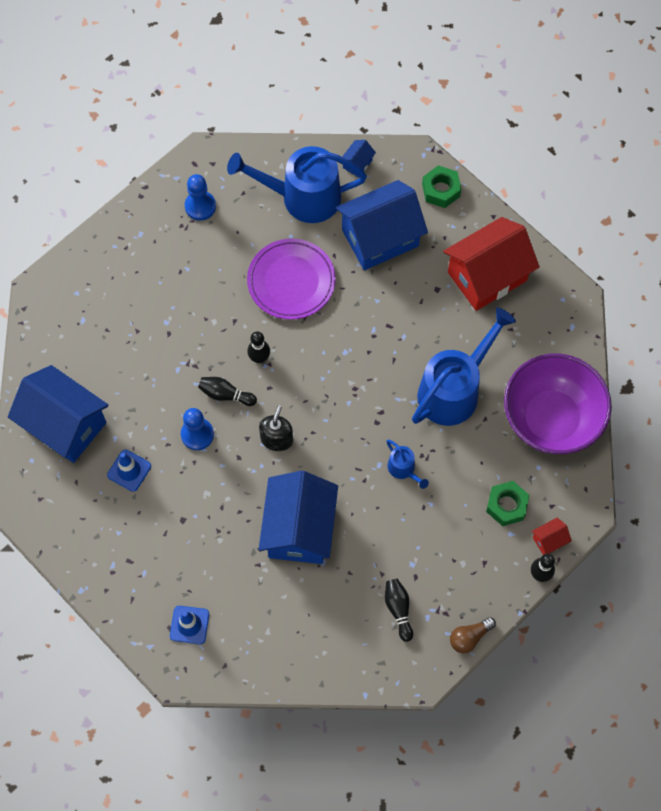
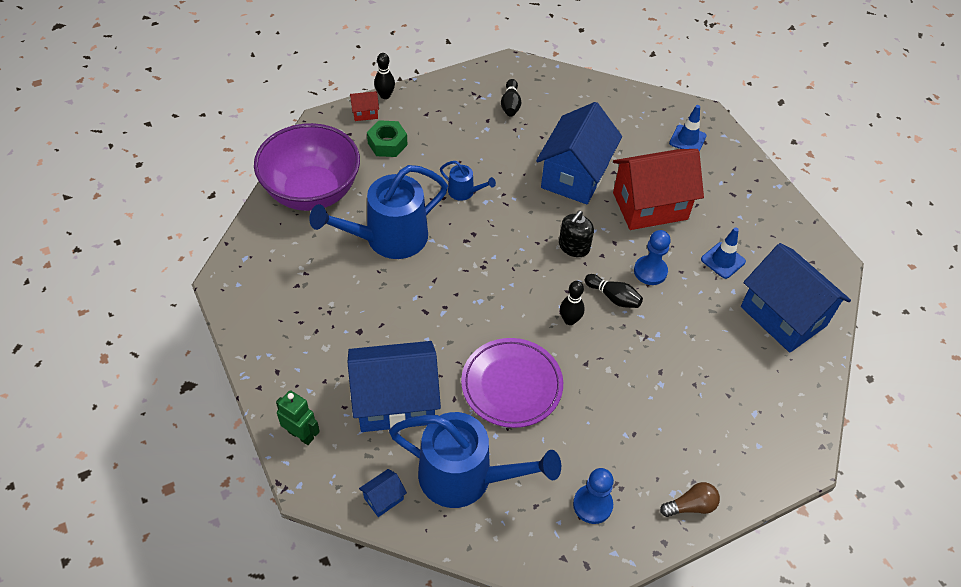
camera: 165 degrees left, 15 degrees down
blue watering can [386,440,429,489] -> blue watering can turned 135 degrees clockwise [440,161,496,201]
green nut [422,165,461,208] -> green robot [276,390,320,445]
red house [443,217,540,311] -> red house moved to [613,149,704,230]
brown light bulb [450,617,496,653] -> brown light bulb moved to [660,482,720,517]

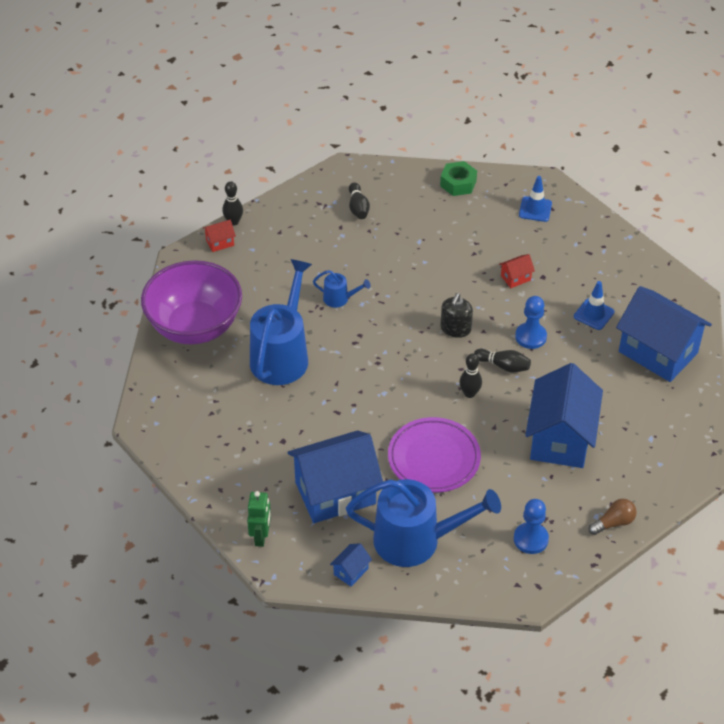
camera: 10 degrees left, 5 degrees down
green robot [276,390,320,445] -> green robot turned 75 degrees clockwise [247,491,271,547]
blue watering can [309,165,448,259] -> blue watering can turned 150 degrees clockwise [250,259,312,385]
green nut [367,120,407,157] -> green nut moved to [440,161,477,196]
blue house [536,102,622,204] -> blue house moved to [525,363,603,468]
red house [613,149,704,230] -> red house [499,254,535,288], size x0.40

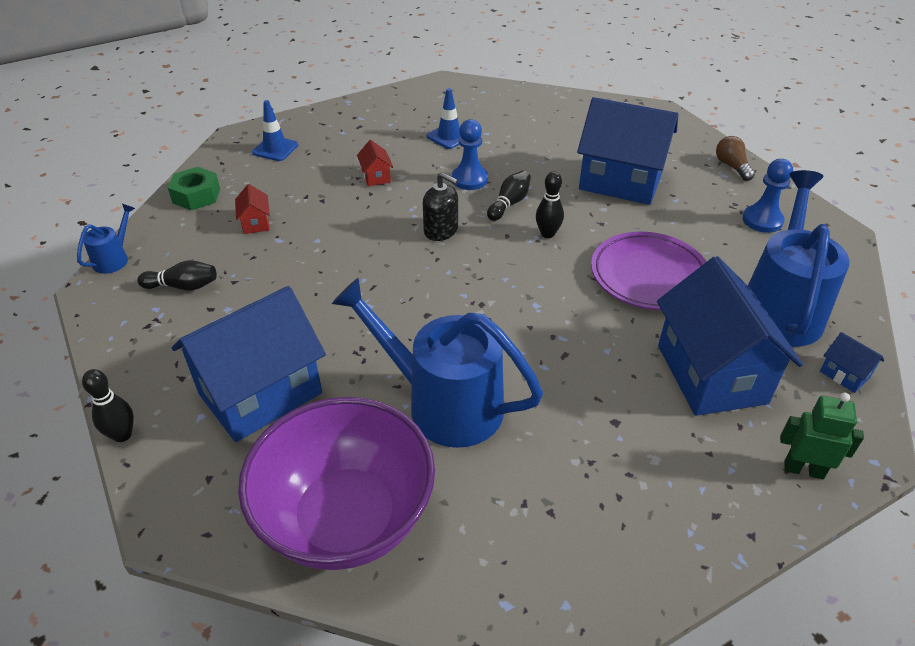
camera: 80 degrees left, 5 degrees down
red house [203,220,236,252] -> red house moved to [235,184,270,234]
blue watering can [313,270,371,308] -> blue watering can moved to [77,204,135,274]
blue house [616,286,712,382] -> blue house moved to [172,286,326,442]

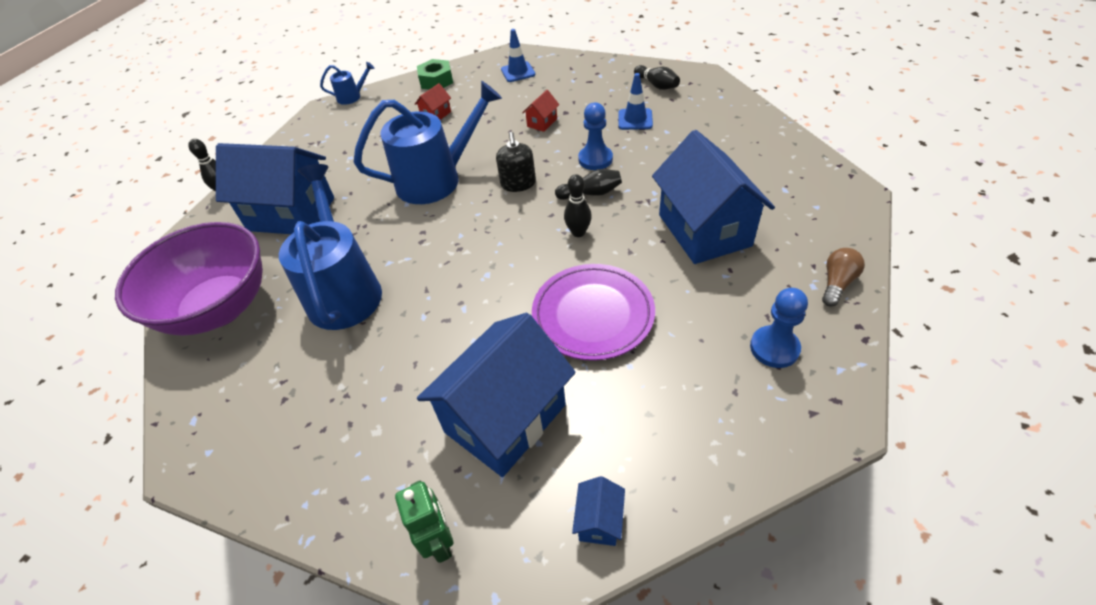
camera: 55 degrees right, 5 degrees up
black bowling pin [137,260,217,291] -> black bowling pin moved to [634,65,680,90]
blue watering can [748,170,850,347] -> blue watering can moved to [354,81,502,204]

